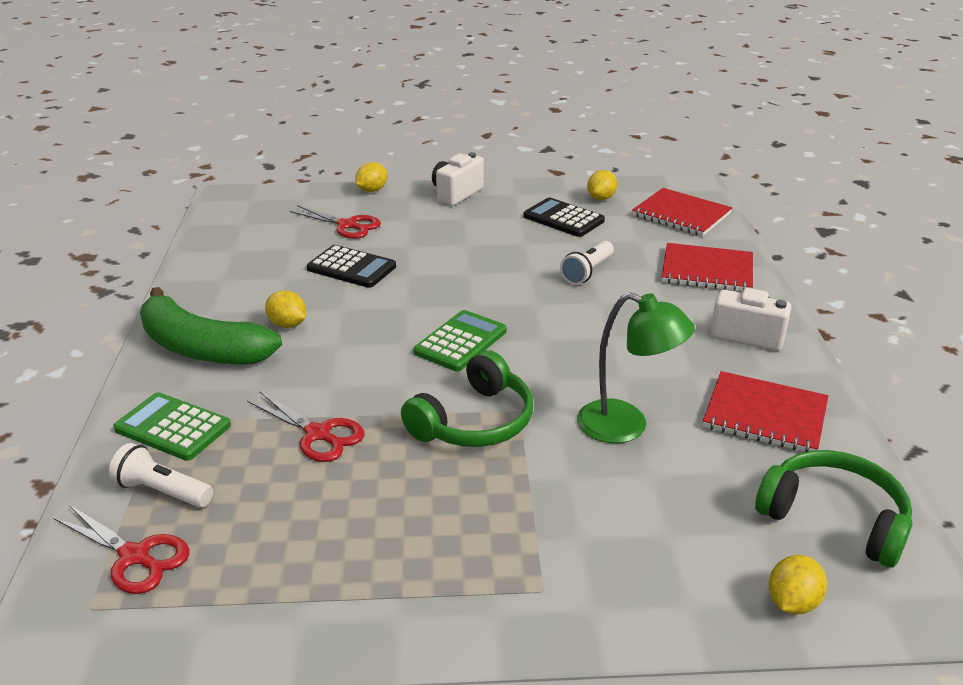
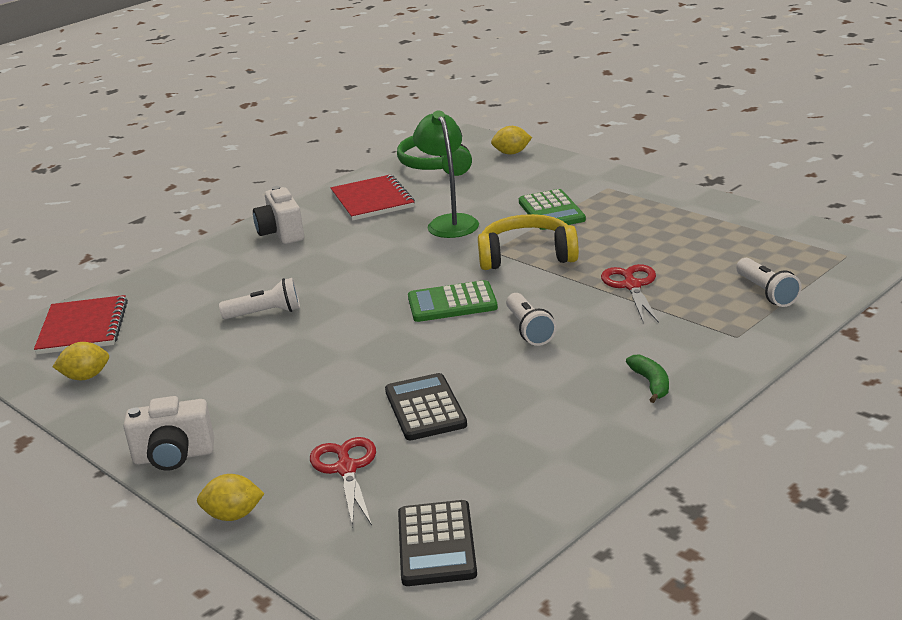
camera: 130 degrees left, 5 degrees down
red scissors [53,505,189,594] -> none
green calculator [113,392,231,461] -> green calculator moved to [519,189,586,230]
green banana [140,287,282,365] -> green banana [626,354,669,403], size x0.42
yellow lemon [265,290,306,328] -> none
green headphones [401,350,533,447] -> yellow headphones [478,214,579,270]
black calculator [524,198,605,237] -> black calculator moved to [398,500,477,586]
red notebook [662,243,753,291] -> none
none -> white flashlight [506,293,556,346]

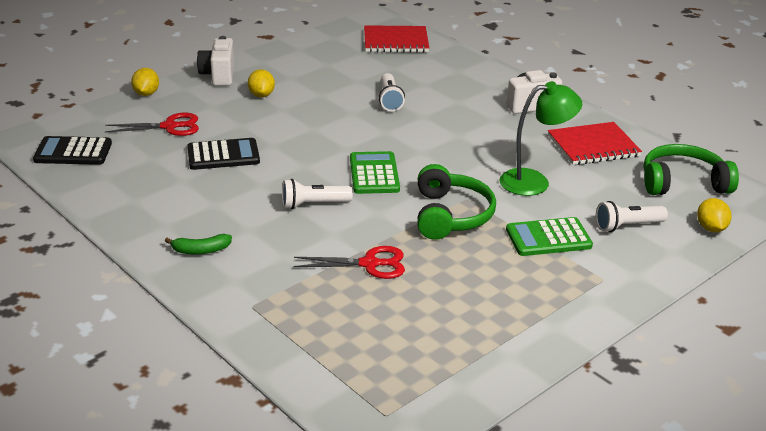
camera: 90 degrees right, 5 degrees up
yellow lemon [52,342,109,380] -> yellow lemon moved to [248,69,275,97]
yellow headphones [478,214,579,270] -> green headphones [417,164,496,240]
white flashlight [736,258,802,307] -> white flashlight moved to [596,201,668,232]

